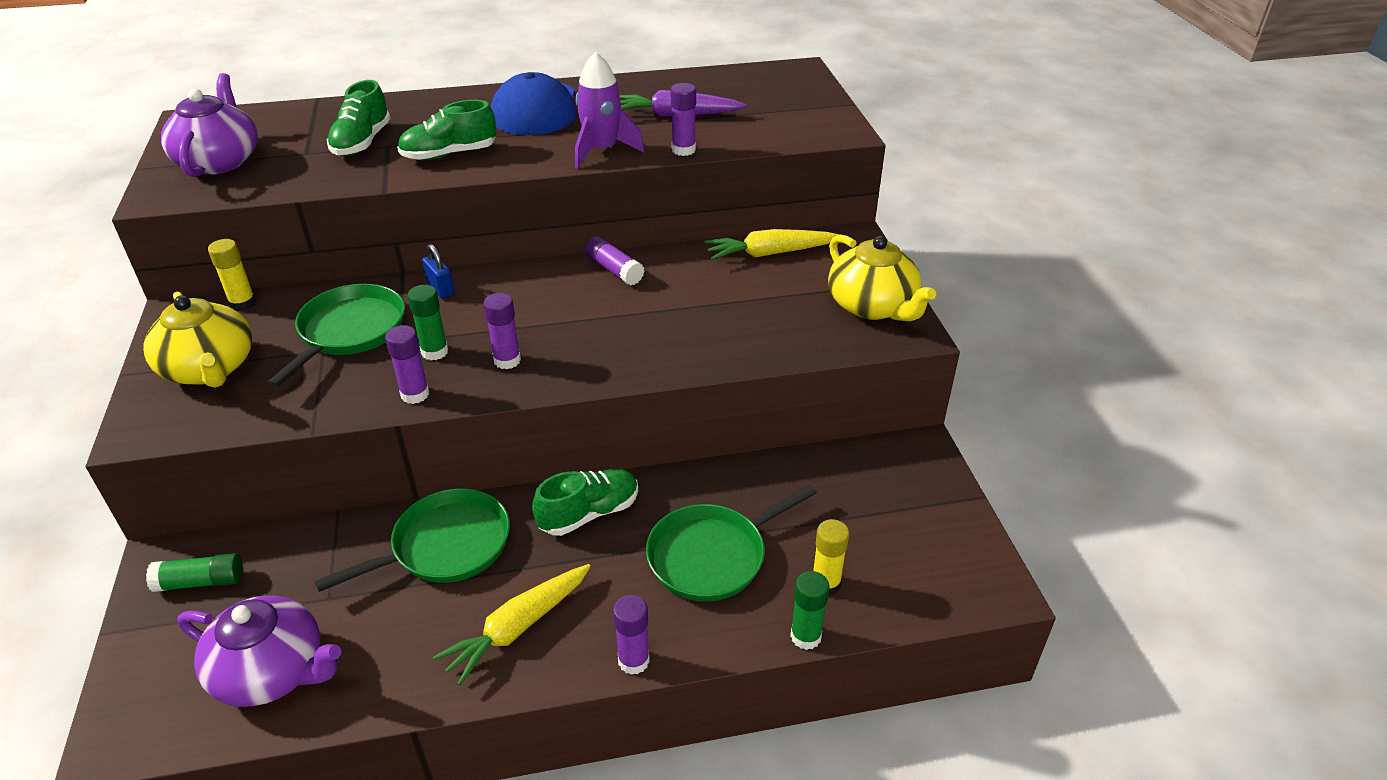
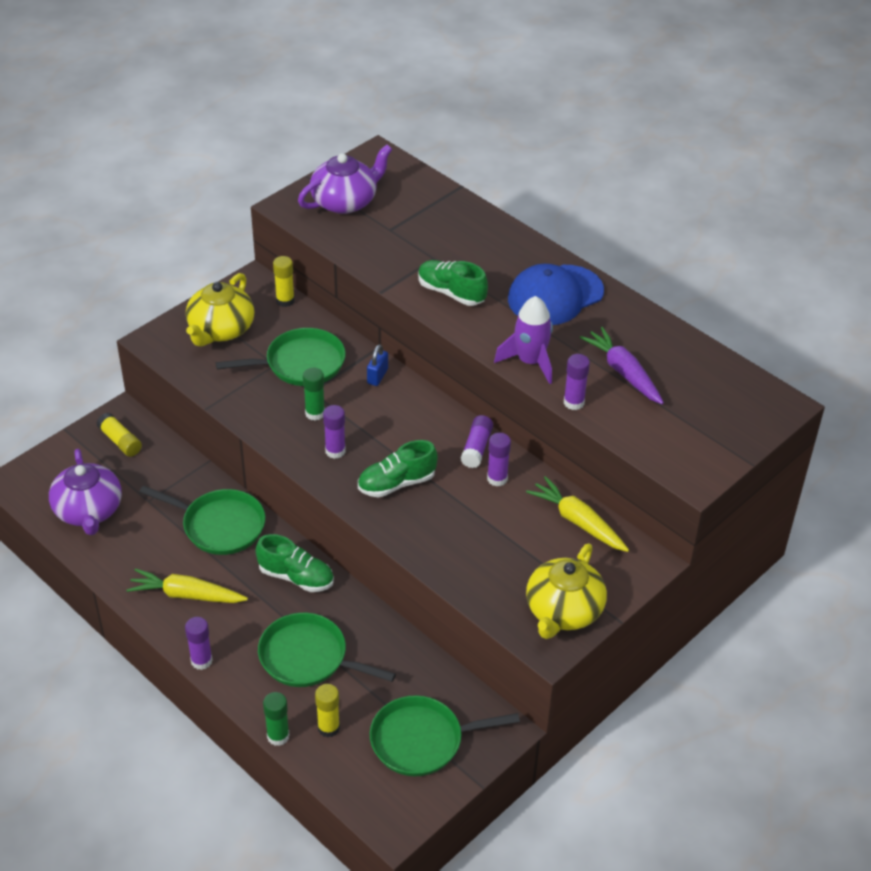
camera: 55 degrees right, 5 degrees up
green glue stick [146,553,243,592] -> yellow glue stick [97,413,142,457]
green shoe [327,80,391,156] -> green shoe moved to [358,440,438,497]
purple glue stick [385,325,429,404] -> purple glue stick moved to [487,433,511,486]
none -> green pan [370,695,520,776]

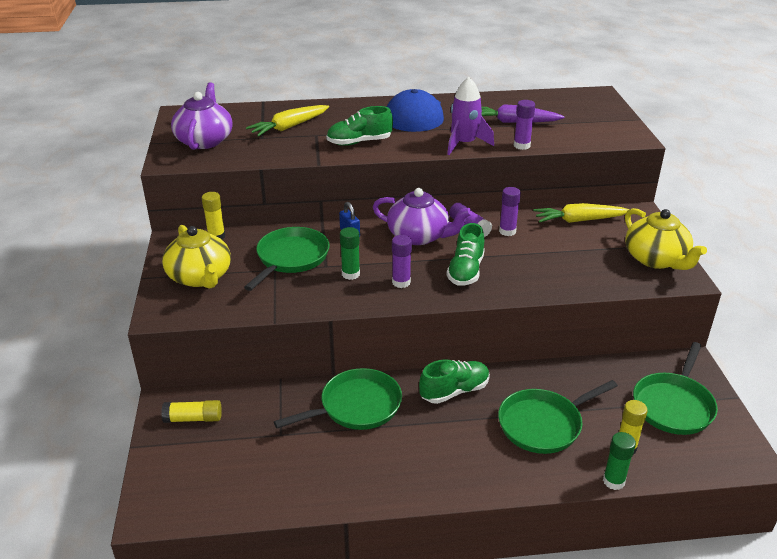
camera: 50 degrees left, 10 degrees down
purple teapot [49,449,122,535] -> purple teapot moved to [373,188,472,245]
yellow carrot [126,569,248,603] -> yellow carrot moved to [246,105,329,137]
purple glue stick [185,617,213,670] -> none

